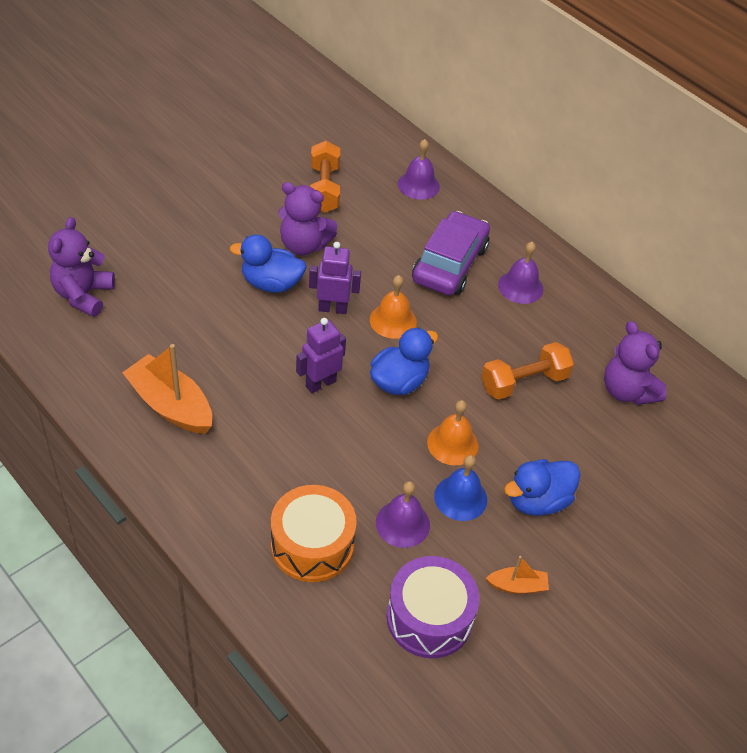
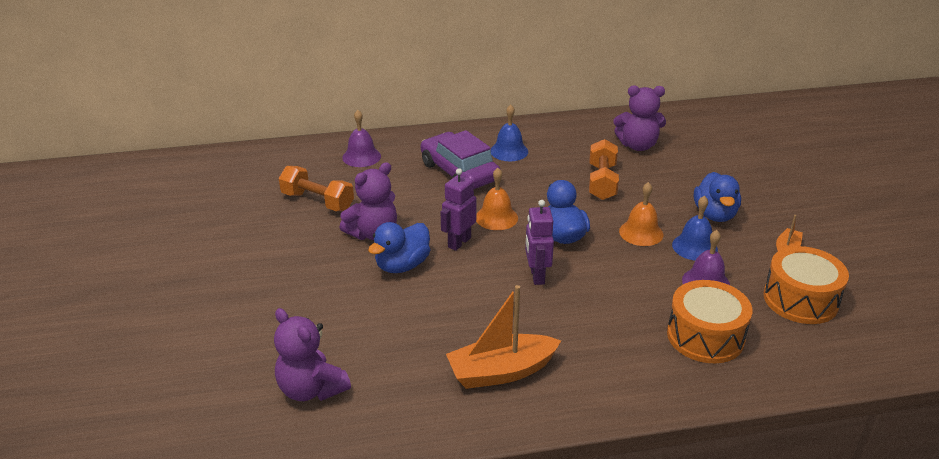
camera: 55 degrees left, 15 degrees down
purple drum [387,556,479,658] -> orange drum [764,246,849,324]
purple bell [498,242,543,304] -> blue bell [490,104,528,161]

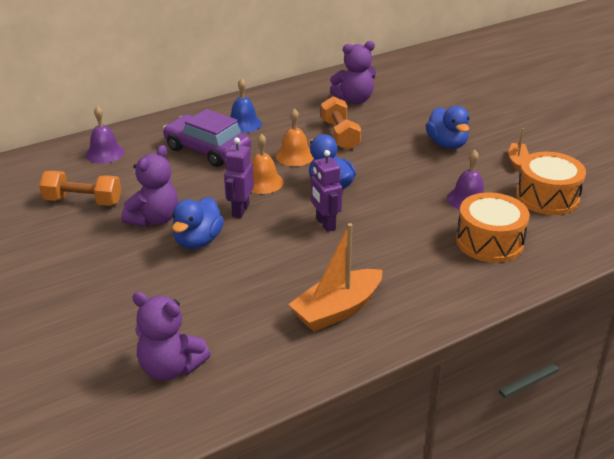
camera: 20 degrees left, 0 degrees up
orange bell [619,182,663,246] -> orange bell moved to [276,108,314,166]
blue bell [672,196,718,260] -> none

